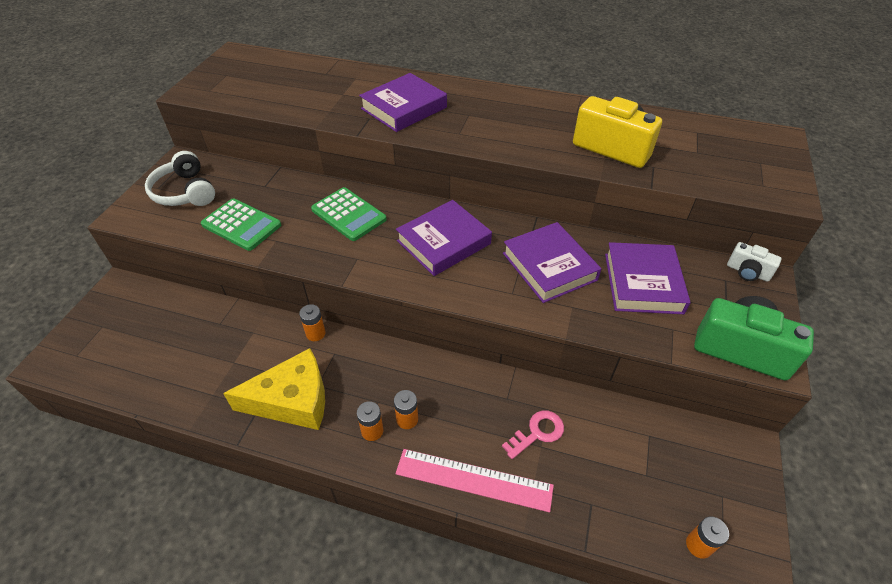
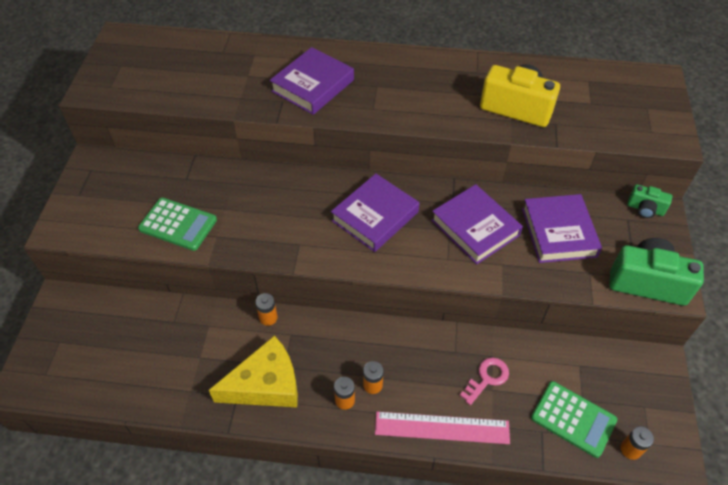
camera: 10 degrees left, 5 degrees up
white headphones [145,151,215,206] -> none
green calculator [311,187,387,241] -> green calculator moved to [531,381,617,458]
white camera [727,242,782,282] -> green camera [627,184,672,218]

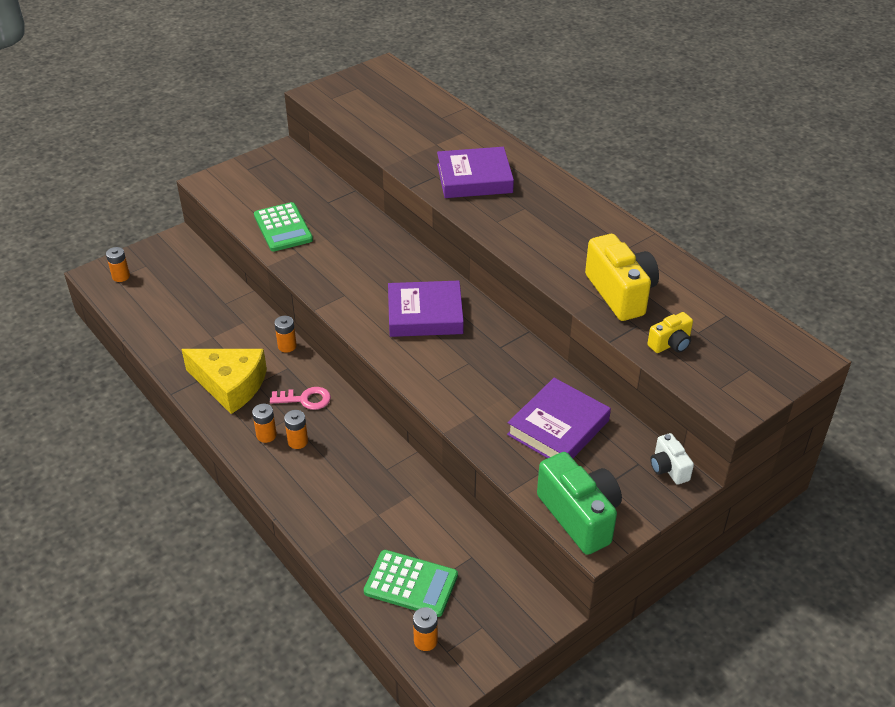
camera: 45 degrees right, 10 degrees down
pink ruler [375,412,510,444] -> none
purple book [431,184,523,265] -> none
pink key [460,358,509,405] -> pink key moved to [270,387,331,410]
green calculator [531,381,617,458] -> green calculator turned 60 degrees counterclockwise [364,550,458,617]
green camera [627,184,672,218] -> white camera [650,433,694,485]
none -> orange battery [106,247,130,282]
none -> yellow camera [647,312,693,353]

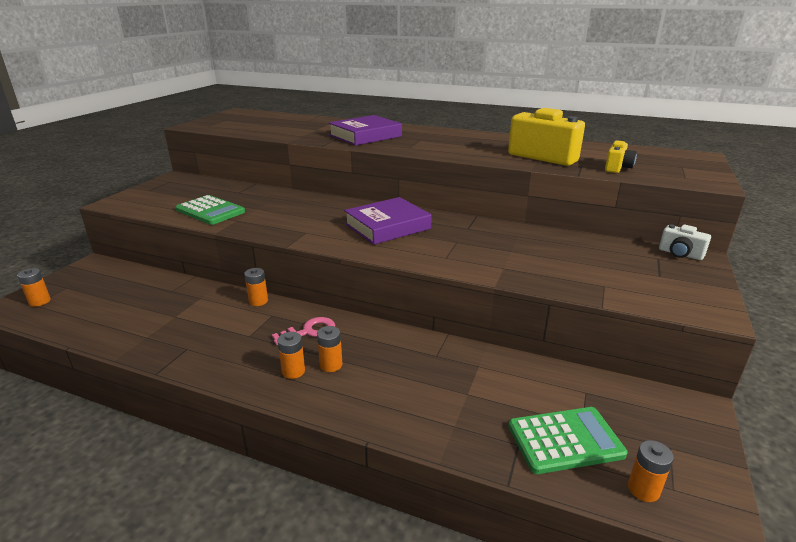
camera: 30 degrees left, 15 degrees down
yellow cheese [182,349,267,414] -> none
purple book [507,378,611,458] -> none
green camera [537,452,622,555] -> none

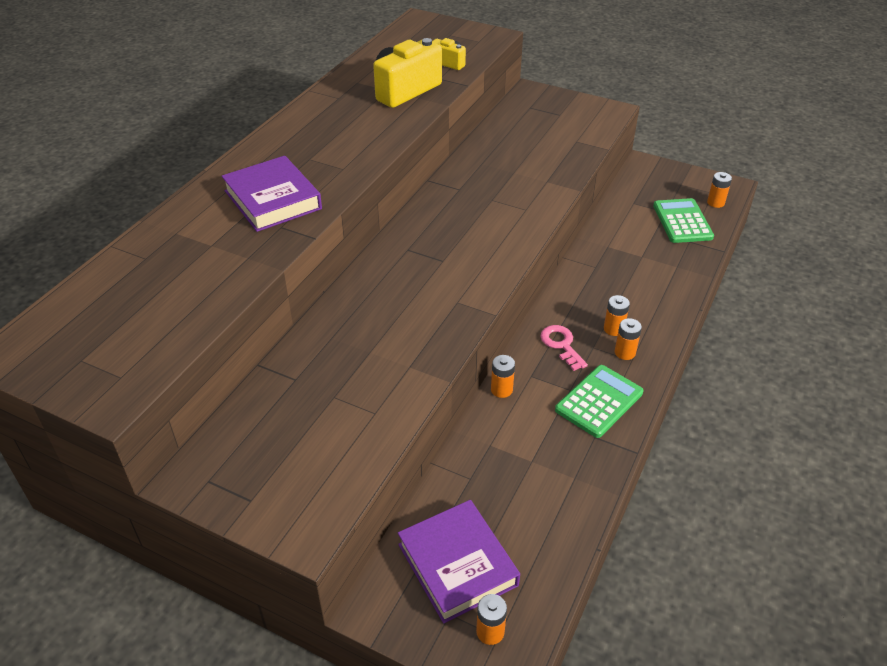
camera: 85 degrees left, 15 degrees up
green calculator [176,195,245,225] -> green calculator moved to [555,365,644,438]
purple book [344,197,432,245] -> purple book moved to [398,500,520,624]
white camera [659,224,711,260] -> none

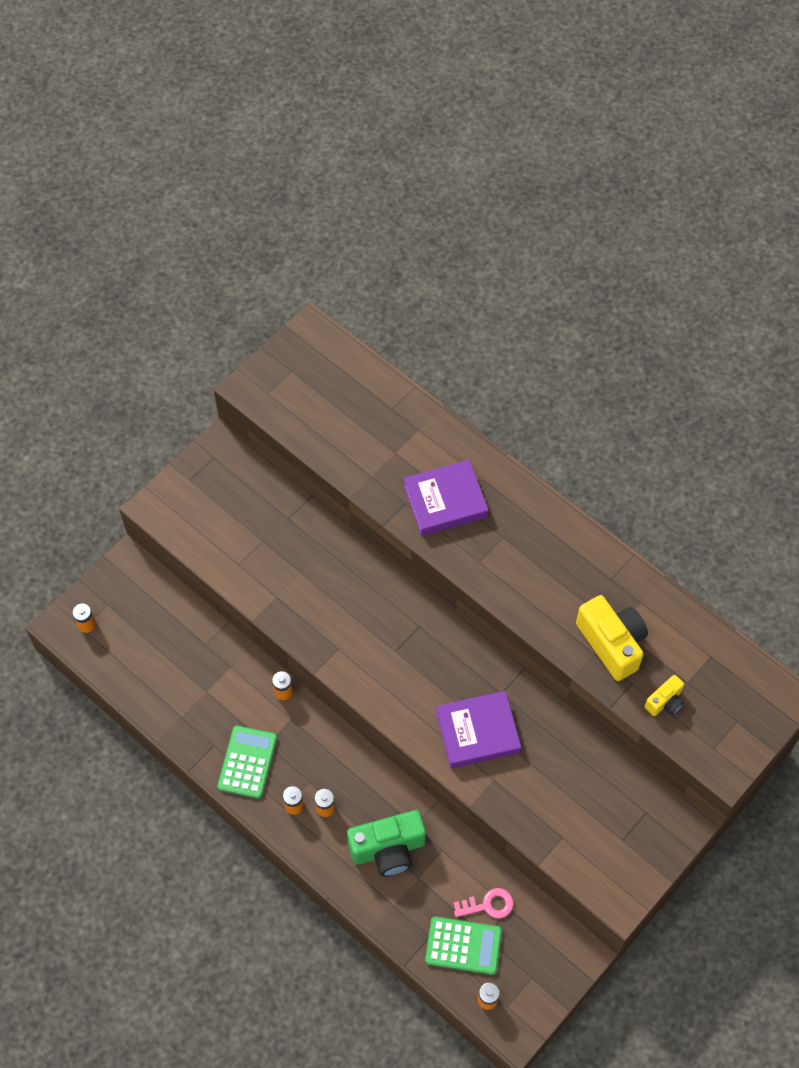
camera: 105 degrees right, 20 degrees up
purple book [398,500,520,624] -> purple book moved to [436,691,521,769]
pink key [540,325,588,371] -> pink key moved to [454,888,514,918]
green calculator [555,365,644,438] -> green calculator turned 135 degrees counterclockwise [217,726,277,799]
none -> green camera [347,810,426,877]

